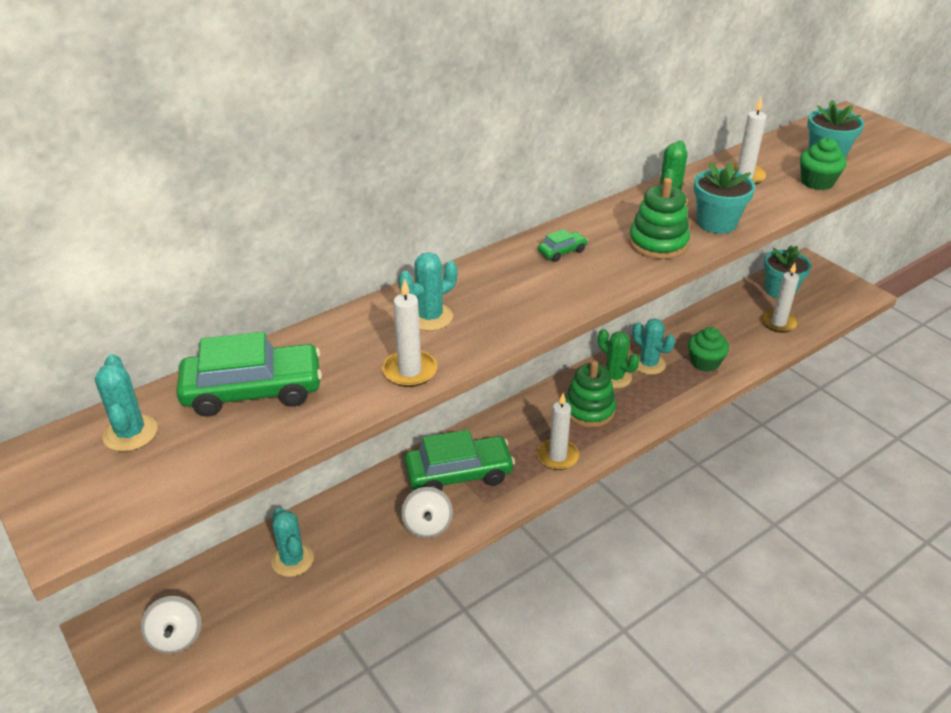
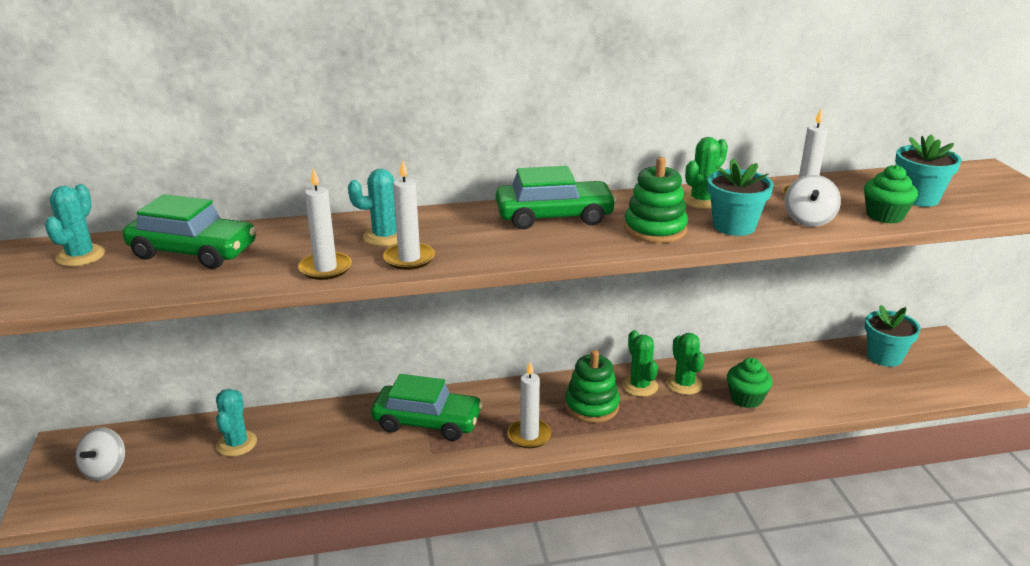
camera: 25 degrees right, 10 degrees down
white spinning top [401,487,453,538] -> white spinning top moved to [785,175,841,227]
green car [538,229,588,262] -> green car [496,166,617,230], size x2.27
turquoise cactus [632,318,675,375] -> green cactus [666,333,705,395]
white candle [761,263,799,333] -> white candle moved to [383,160,435,270]

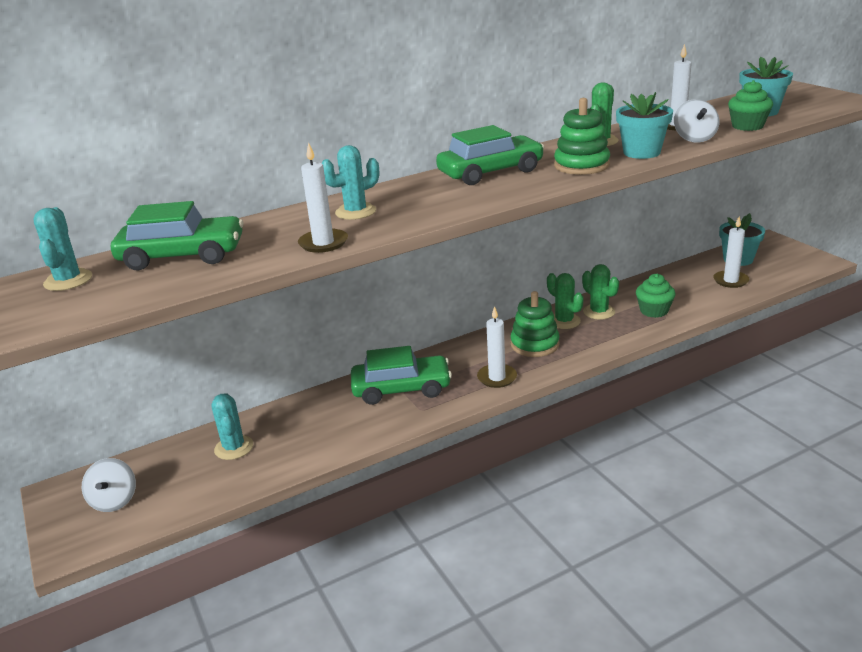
camera: 15 degrees left, 0 degrees up
white candle [383,160,435,270] -> white candle moved to [713,217,750,288]

